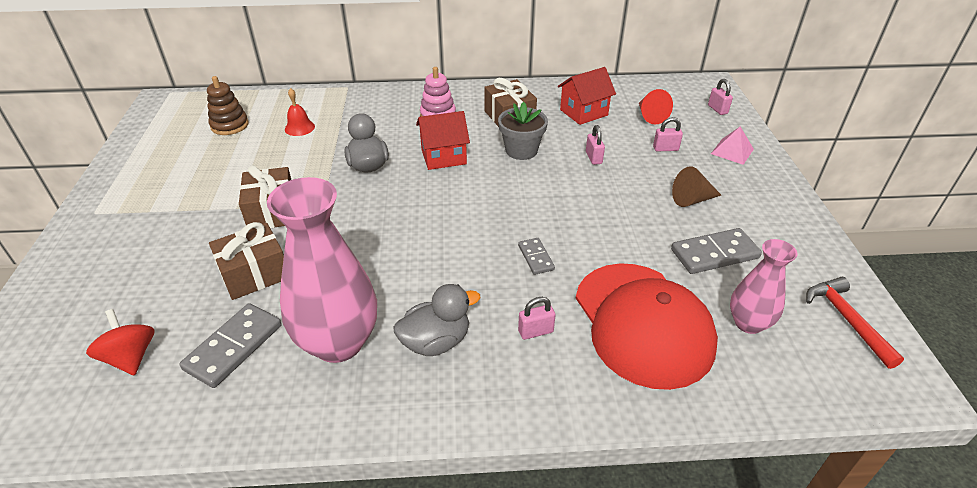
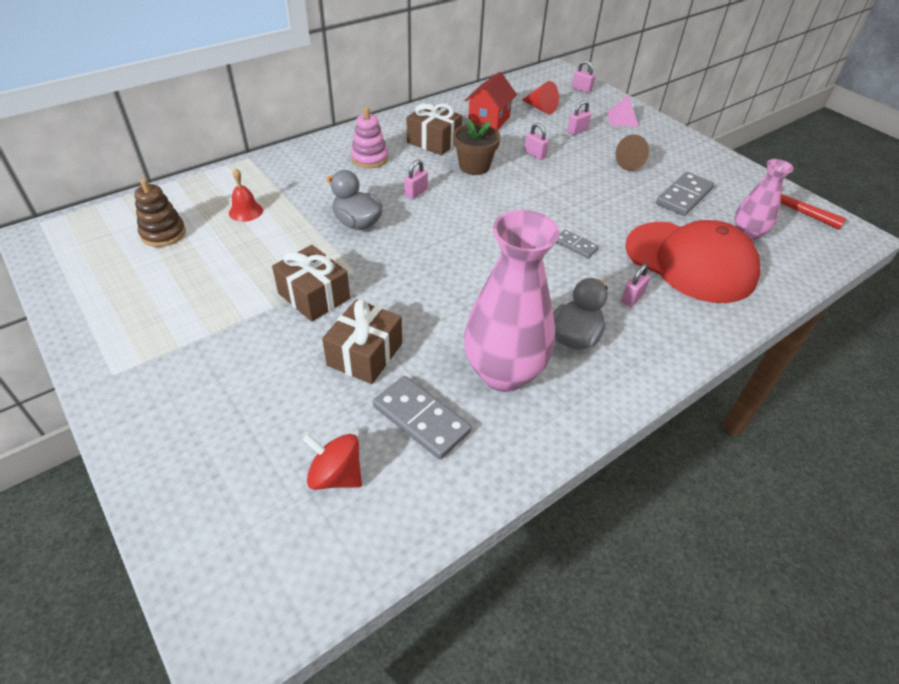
camera: 35 degrees left, 5 degrees up
grey domino [180,303,282,388] -> grey domino turned 45 degrees counterclockwise [373,376,472,460]
red house [416,111,470,170] -> pink padlock [404,160,428,199]
grey flower pot [498,102,548,160] -> brown flower pot [453,119,501,175]

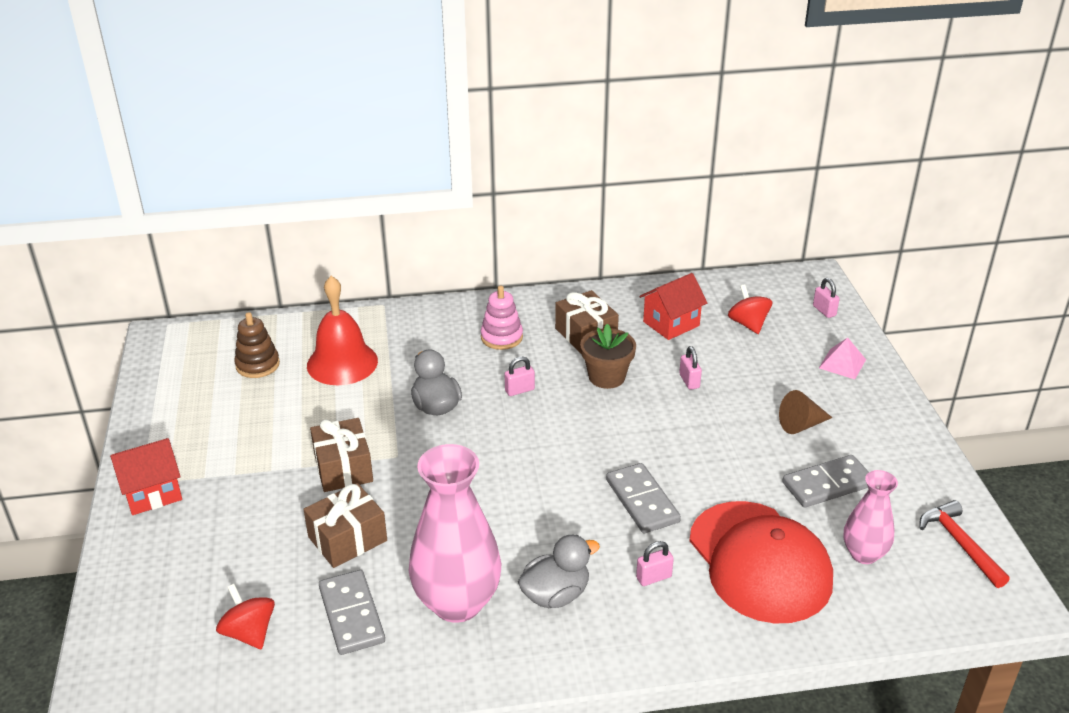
camera: 30 degrees right, 10 degrees down
red bell [229,168,263,222] -> red bell [307,276,378,385], size x2.02
red cone [522,81,559,114] -> red spinning top [728,284,772,334]
grey domino [556,230,599,259] -> grey domino [606,463,681,533], size x1.75
pink padlock [567,100,591,135] -> none
none -> red house [110,438,182,515]

